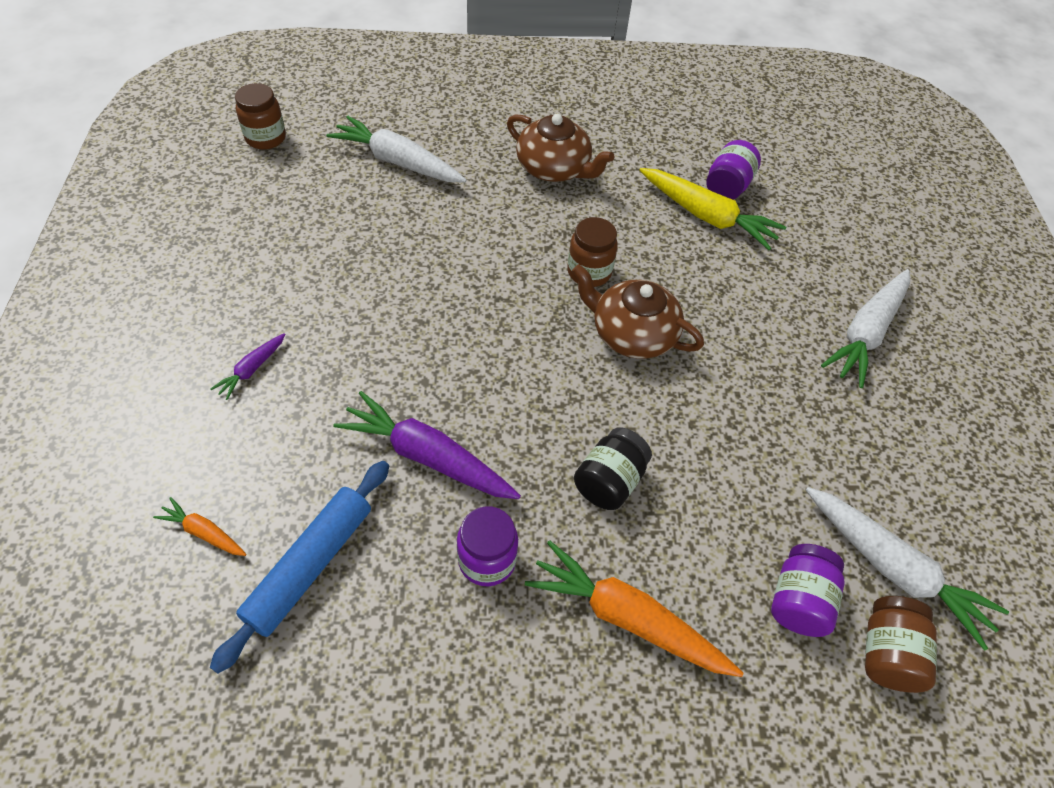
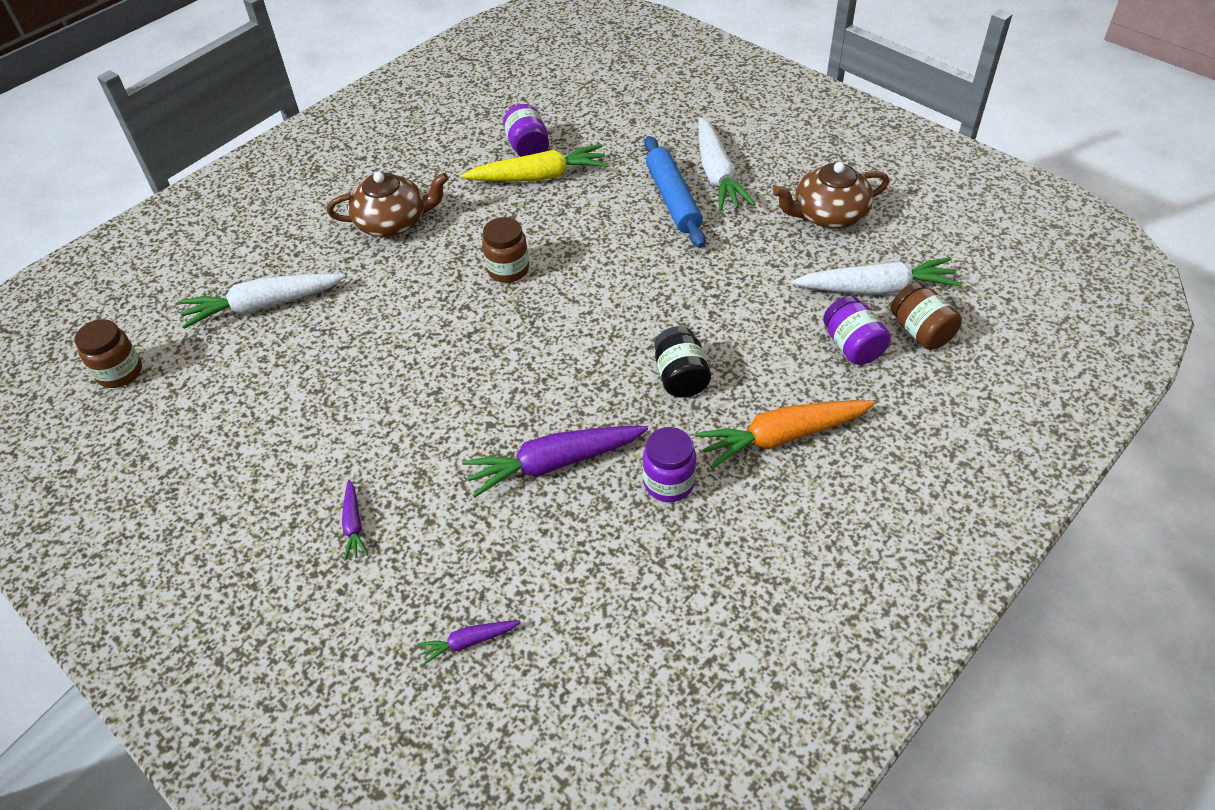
camera: 40 degrees left, 5 degrees down
orange carrot [153,497,246,556] -> purple carrot [417,621,521,665]
blue rolling pin [210,461,389,674] -> blue rolling pin moved to [644,136,706,248]
brown teapot [572,264,704,359] -> brown teapot moved to [773,162,889,228]

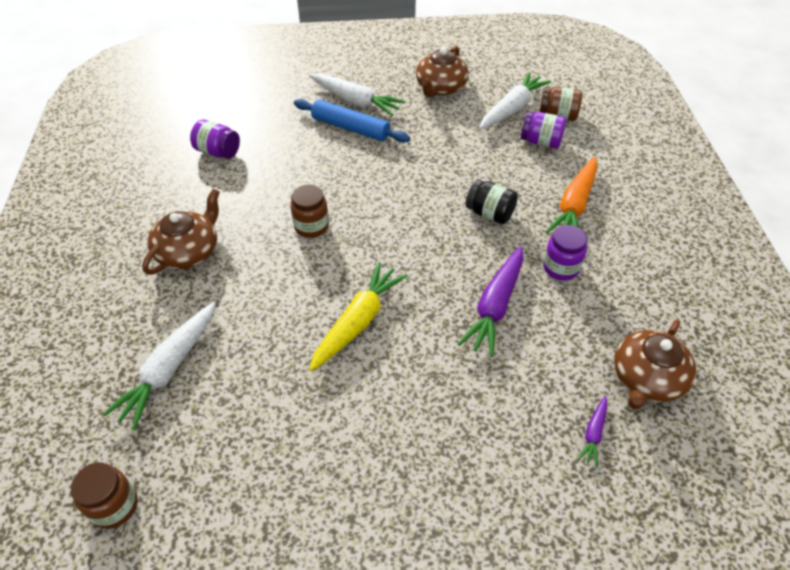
camera: 50 degrees left, 0 degrees up
purple carrot [342,480,368,561] -> none
yellow carrot [461,144,608,181] -> yellow carrot moved to [309,262,408,371]
none -> brown teapot [614,319,696,410]

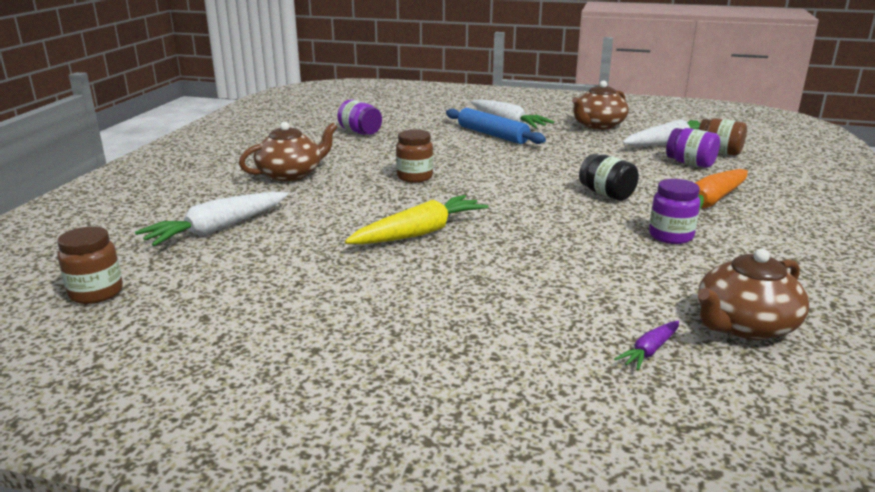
camera: 20 degrees right, 25 degrees down
purple carrot [458,246,523,357] -> none

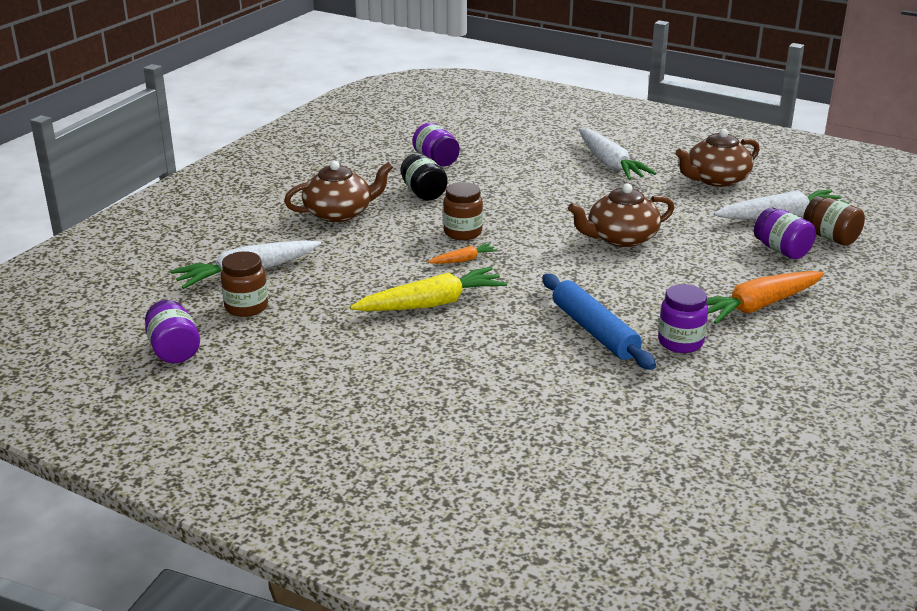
camera: 15 degrees right, 5 degrees up
brown jar [57,227,123,304] -> brown jar moved to [221,251,268,317]
blue rolling pin [446,108,546,144] -> blue rolling pin moved to [542,274,656,370]
black jar [579,154,639,201] -> black jar moved to [401,153,448,201]
purple carrot [614,321,679,370] -> none
brown teapot [698,249,809,340] -> brown teapot moved to [568,183,674,247]
none -> purple jar [145,300,200,363]
none -> orange carrot [428,243,498,264]

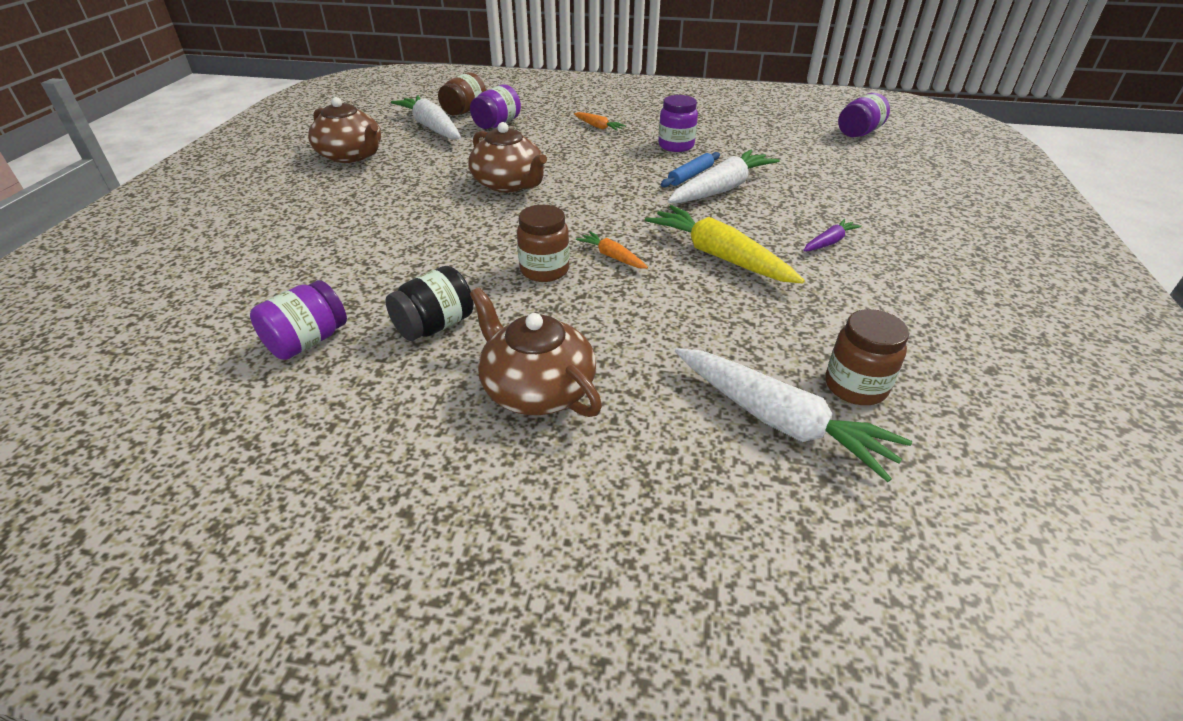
camera: 110 degrees left, 10 degrees up
purple jar [145,300,200,363] -> purple jar moved to [838,93,890,137]
blue rolling pin [542,274,656,370] -> blue rolling pin [661,152,720,187], size x0.57
white carrot [579,128,656,180] -> white carrot moved to [667,150,780,203]
orange carrot [706,271,824,324] -> orange carrot [574,112,626,131], size x0.49
none -> purple carrot [803,219,862,252]

